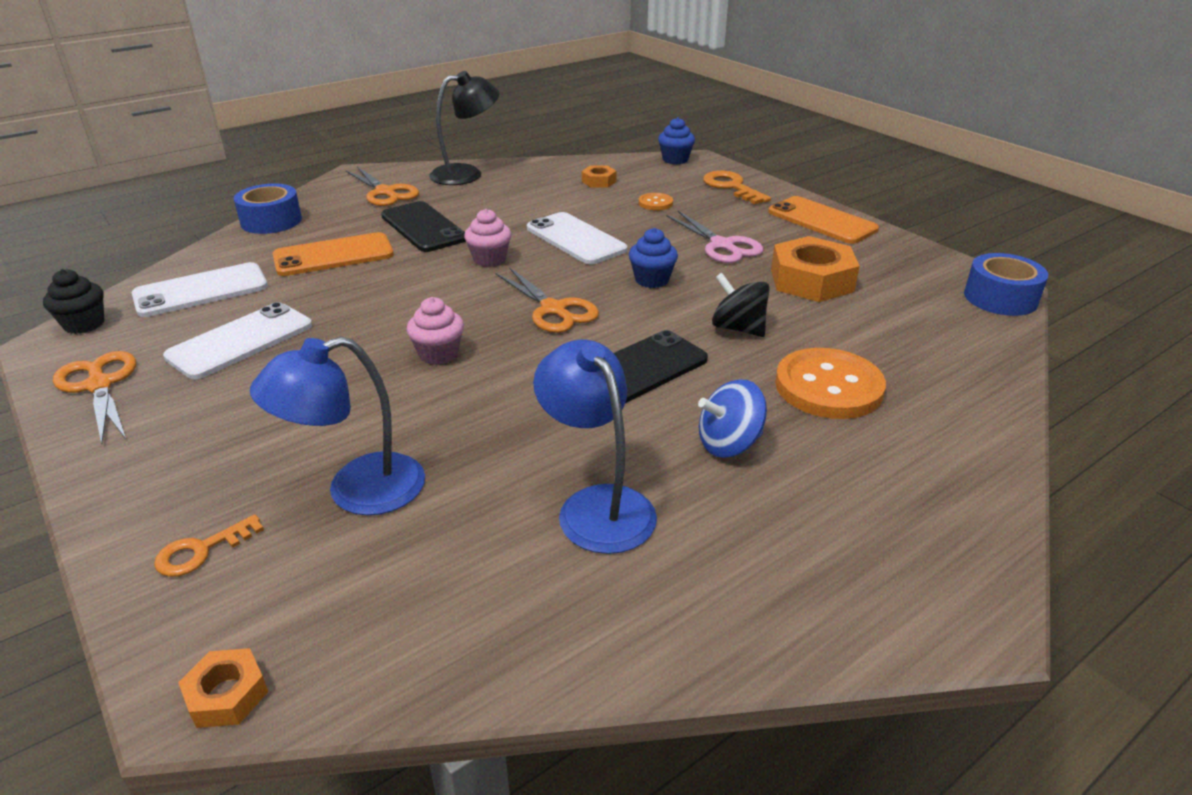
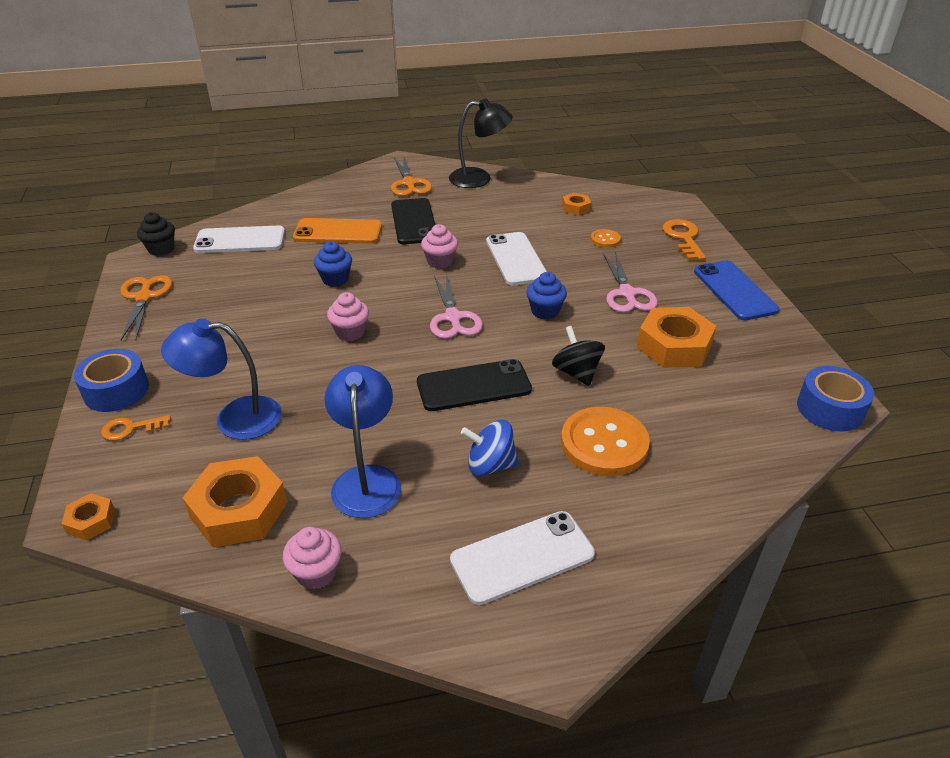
camera: 25 degrees right, 5 degrees up
white phone [163,302,312,379] -> white phone moved to [450,511,595,605]
blue tape [234,184,302,234] -> blue tape moved to [74,349,149,412]
orange scissors [496,267,599,333] -> pink scissors [430,273,483,339]
blue cupcake [658,117,695,164] -> blue cupcake moved to [314,241,352,287]
orange phone [768,196,879,244] -> blue phone [694,261,779,320]
none -> orange nut [183,456,288,547]
none -> pink cupcake [283,527,342,590]

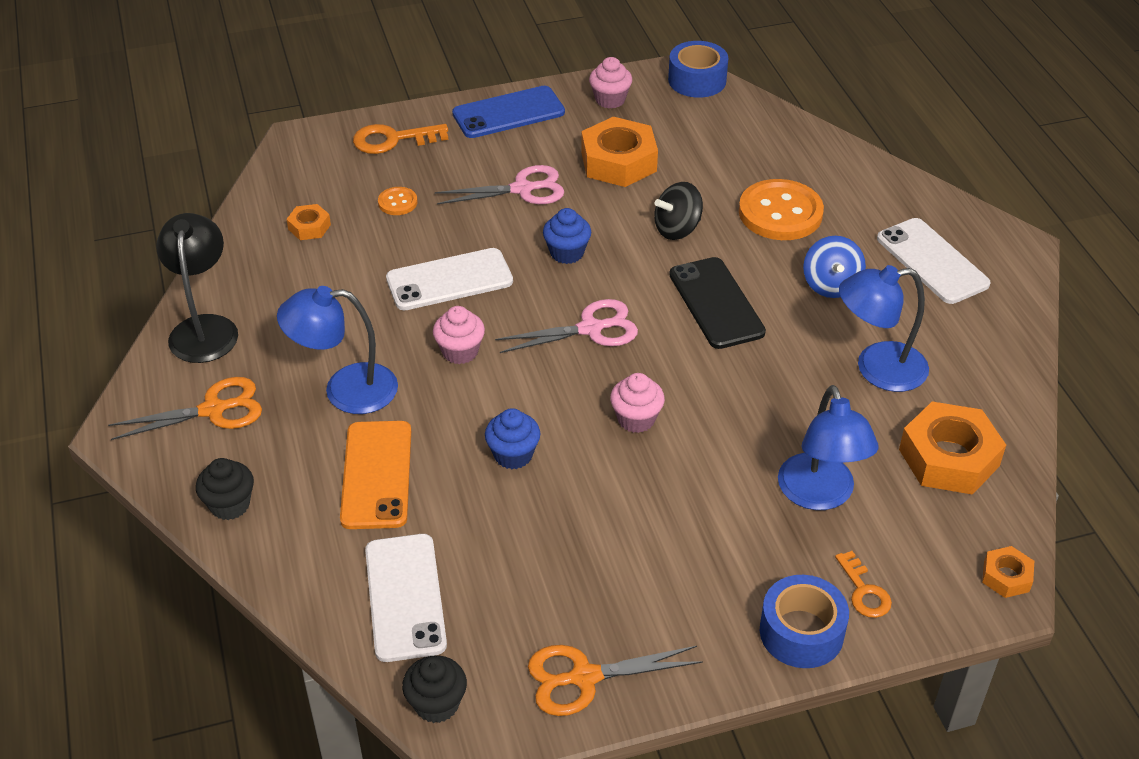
camera: 95 degrees left, 5 degrees up
pink cupcake [283,527,342,590] -> pink cupcake moved to [589,57,632,109]
black phone [391,198,435,244] -> blue lamp [277,286,398,414]
none -> black cupcake [196,458,254,520]

